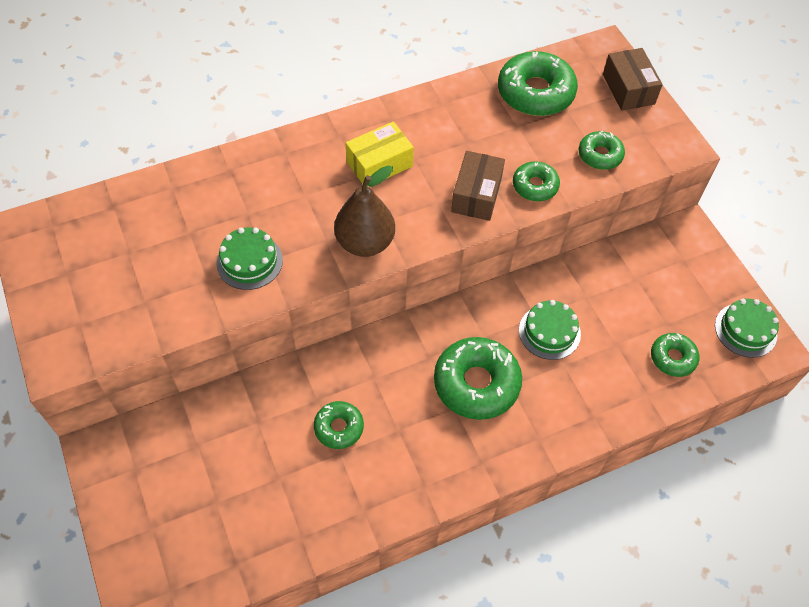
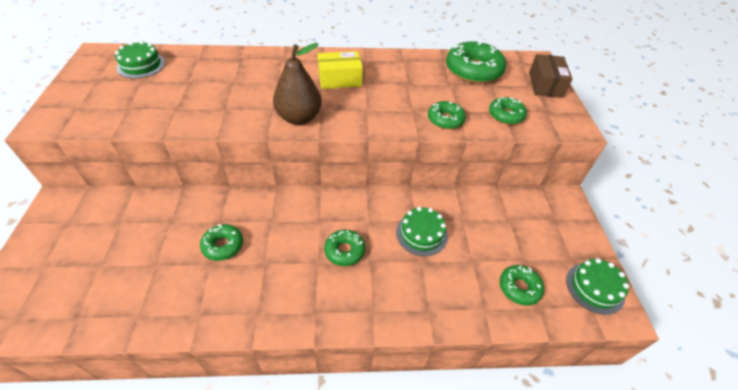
camera: 20 degrees right, 10 degrees down
green cake [216,227,283,290] -> green cake moved to [115,41,165,78]
green donut [434,337,522,420] -> green donut [324,230,365,266], size x0.55
brown box [451,151,505,221] -> none

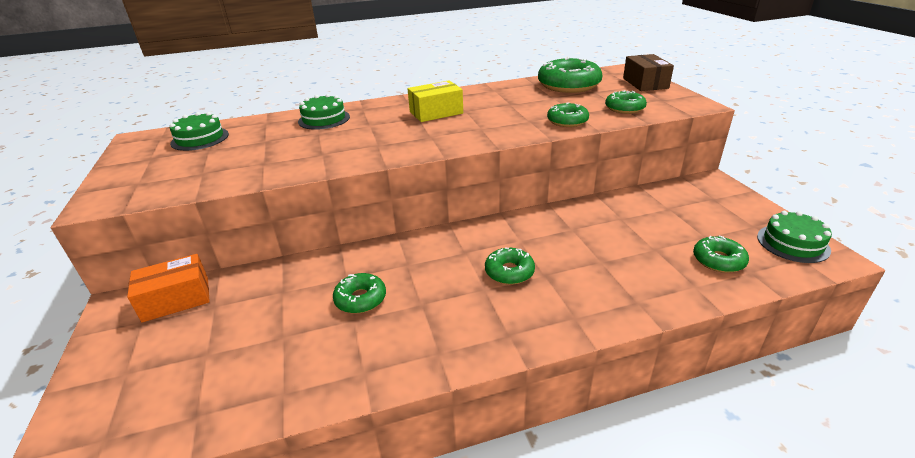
camera: 10 degrees left, 15 degrees down
brown pear [273,43,322,125] -> none
green cake [396,207,448,256] -> green cake moved to [298,94,350,130]
none -> orange box [127,254,210,322]

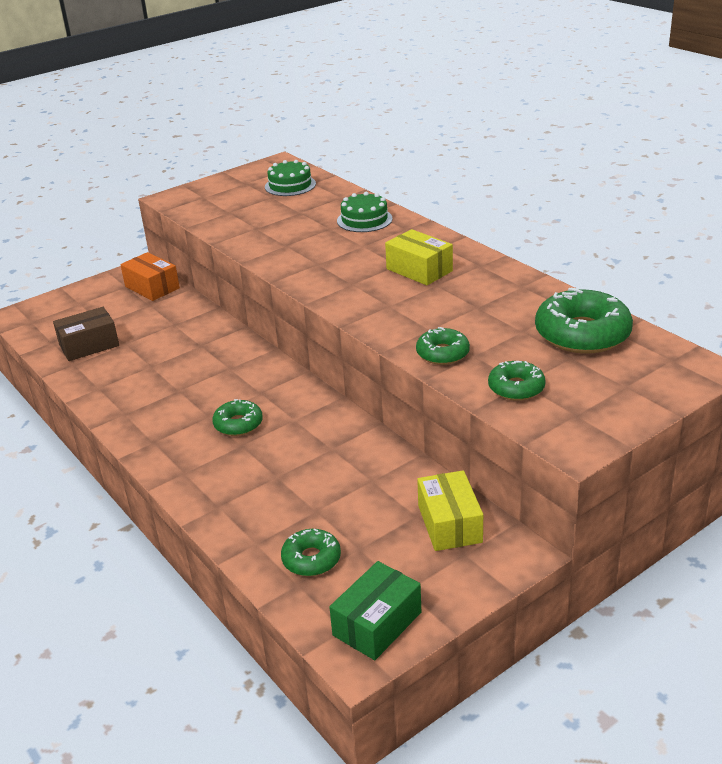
camera: 70 degrees right, 0 degrees up
green donut [333,273,386,314] -> none
brown box [623,54,674,91] -> brown box moved to [53,307,119,361]
green cake [757,211,832,263] -> green box [329,561,421,660]
none -> yellow box [417,470,483,551]

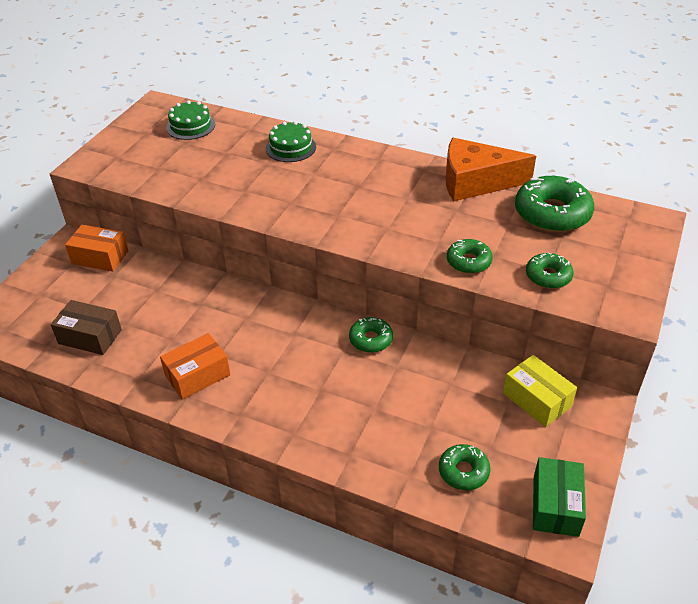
camera: 30 degrees left, 10 degrees up
brown box [53,307,119,361] -> brown box turned 75 degrees clockwise [51,300,122,355]
green donut [212,399,263,436] -> green donut moved to [349,317,393,353]
yellow box [385,229,453,285] -> none
none -> orange box [160,333,231,400]
none -> orange cheese [446,138,536,201]

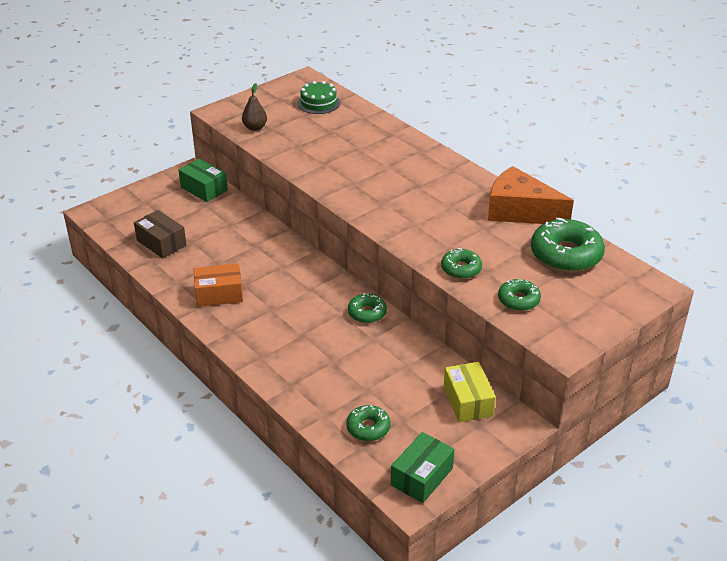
camera: 25 degrees right, 5 degrees down
orange box [65,225,128,272] -> green box [178,158,228,202]
green cake [266,121,316,162] -> none
none -> brown pear [242,83,267,131]

